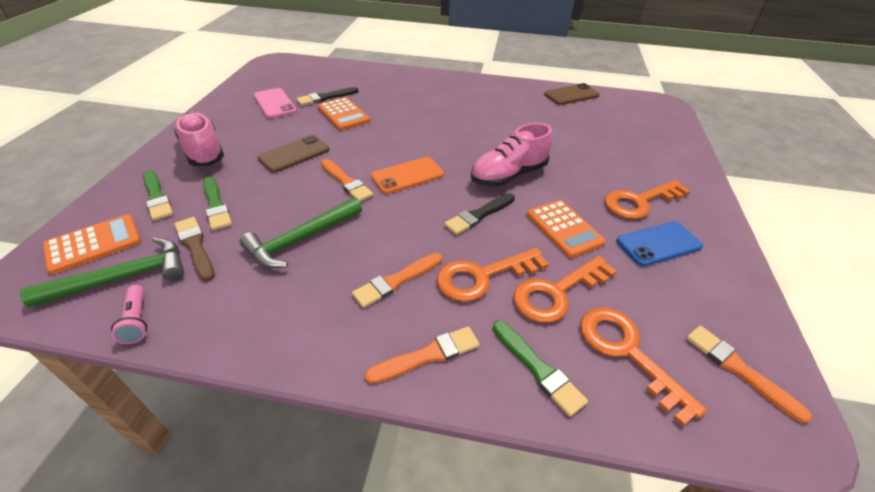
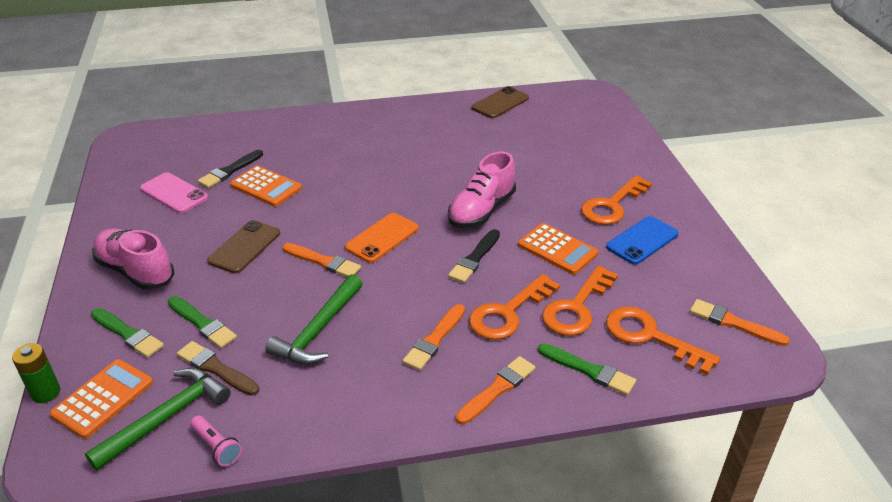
camera: 20 degrees left, 5 degrees down
none -> green battery [12,343,60,403]

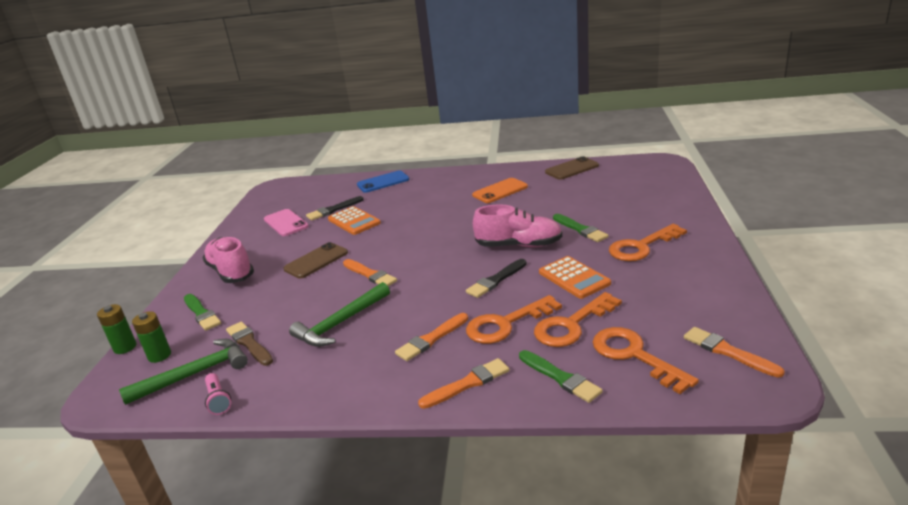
camera: 20 degrees right, 10 degrees down
orange calculator [50,359,153,439] -> green battery [132,311,171,363]
green brush [168,296,237,348] -> green brush moved to [553,214,609,242]
orange phone [345,213,419,263] -> orange phone moved to [472,178,528,203]
pink shoe [448,151,516,228] -> pink shoe turned 135 degrees counterclockwise [473,205,562,247]
blue phone [606,216,678,265] -> blue phone moved to [357,170,409,193]

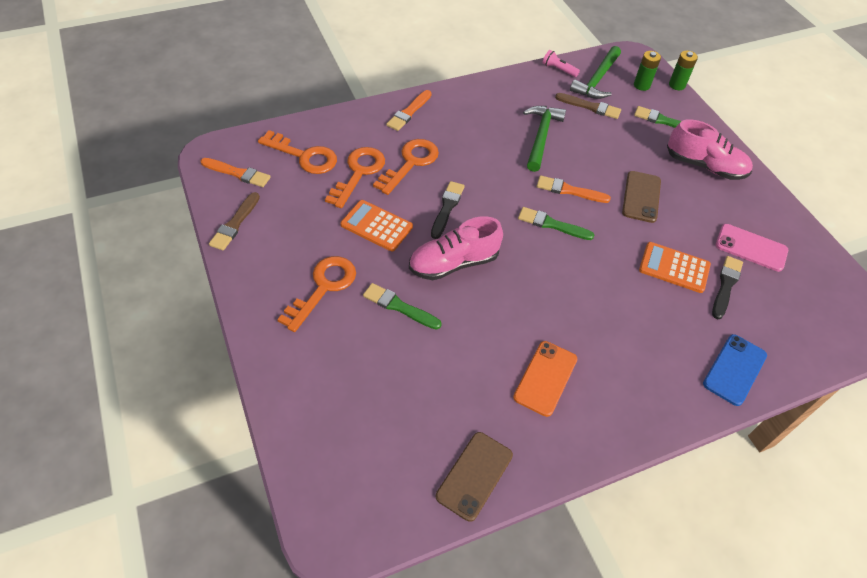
camera: 145 degrees right, 25 degrees up
orange brush [395,313,468,361] -> none
green brush [519,350,603,403] -> green brush moved to [518,207,594,240]
none -> brown brush [209,192,260,251]

